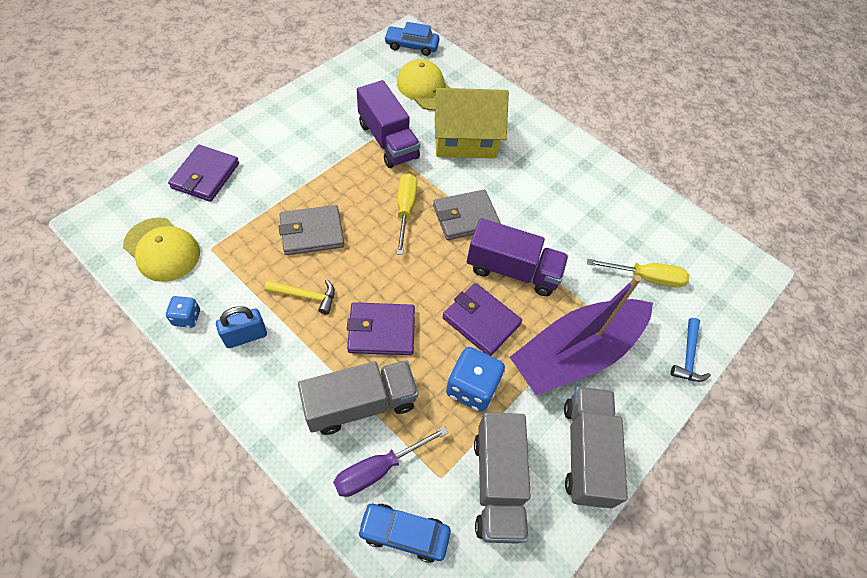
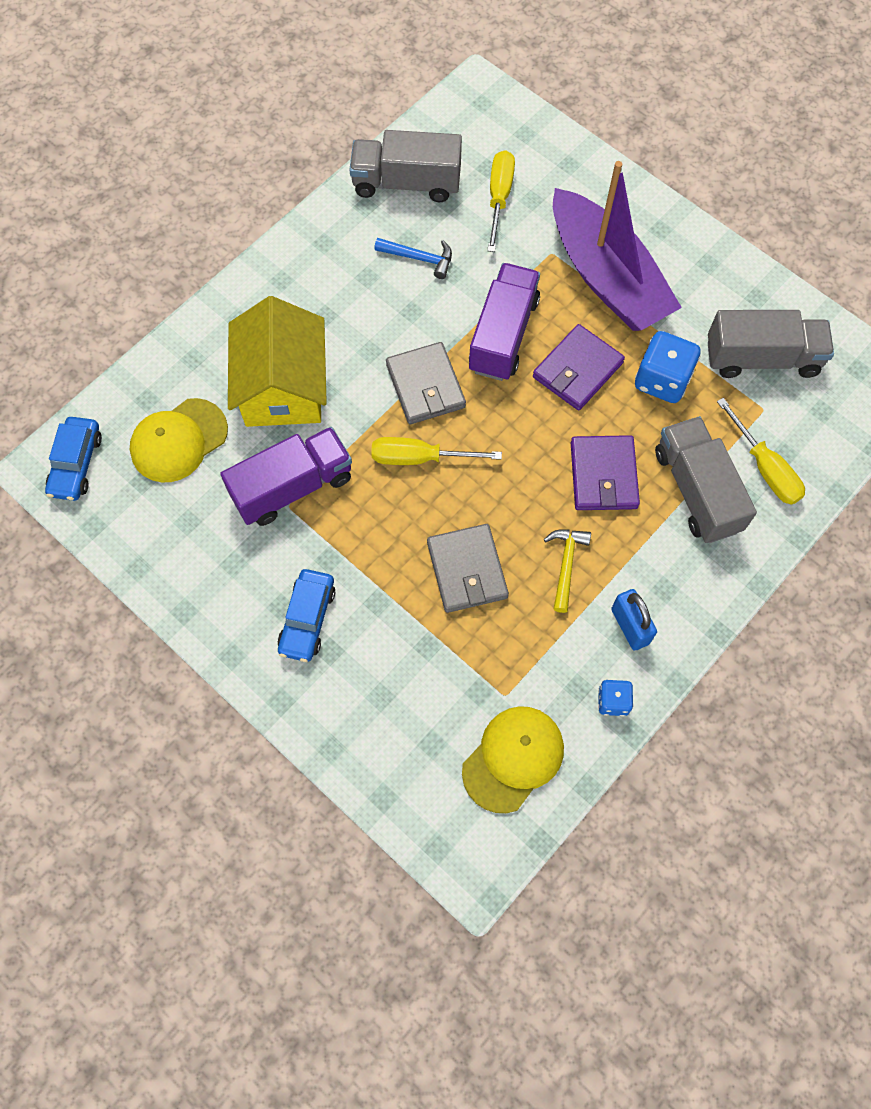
camera: 85 degrees left, 10 degrees up
purple wallet [168,145,239,202] -> none
purple screwdriver [333,426,448,497] -> yellow screwdriver [717,398,805,505]
blue car [357,503,451,563] -> blue car moved to [278,569,336,662]
grey truck [564,387,628,508] -> grey truck moved to [349,130,462,202]
blue hammer [671,318,711,382] -> blue hammer moved to [374,238,452,279]

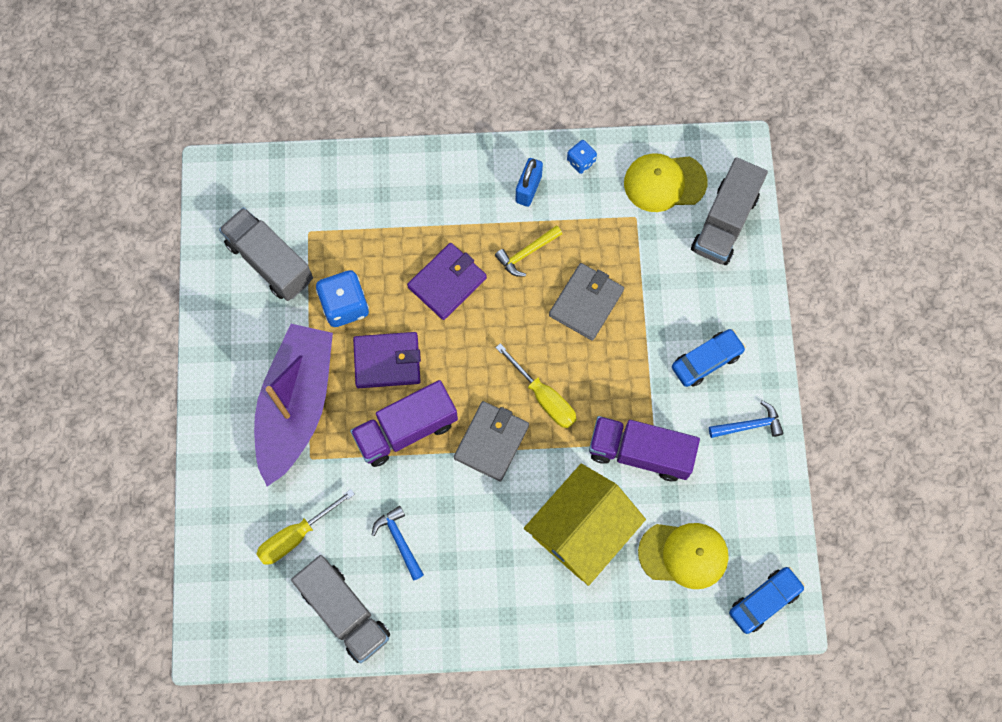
camera: 135 degrees left, 5 degrees up
grey truck [655,416,757,543] -> grey truck moved to [691,157,768,265]
yellow screwdriver [717,398,805,505] -> none
none -> blue hammer [709,401,784,438]

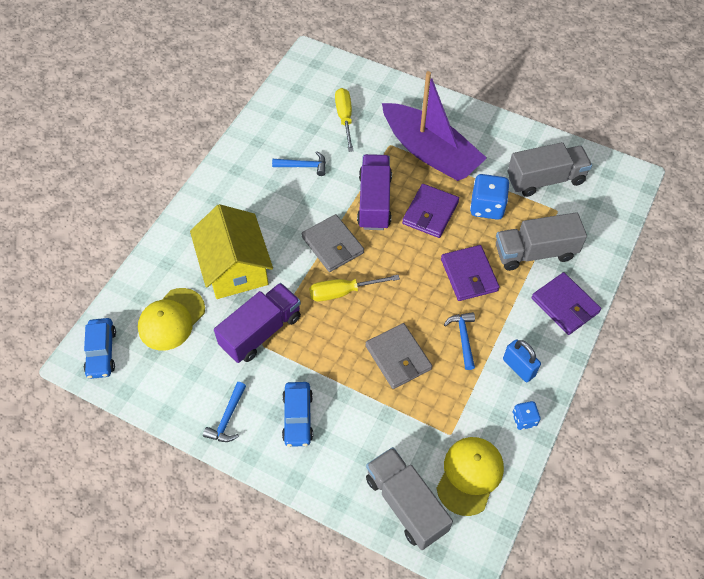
camera: 120 degrees right, 15 degrees down
grey truck [291,555,390,663] -> grey truck moved to [496,212,587,271]
yellow hammer [495,225,562,277] -> blue hammer [444,312,475,370]
none -> purple wallet [531,272,601,335]

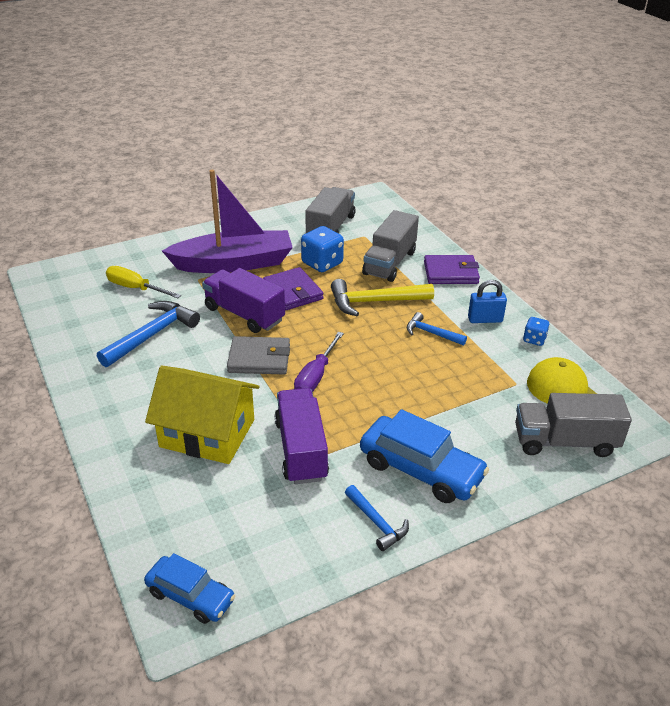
camera: 55 degrees left, 20 degrees down
yellow cap [138,288,205,351] -> none
blue hammer [272,151,326,176] -> blue hammer [97,301,200,367], size x1.72
blue car [282,382,313,447] -> blue car [360,409,489,503], size x1.60
yellow screwdriver [309,275,400,302] -> purple screwdriver [294,332,344,392]
grey wallet [365,323,432,389] -> none
purple wallet [441,245,499,301] -> yellow hammer [331,279,434,316]

